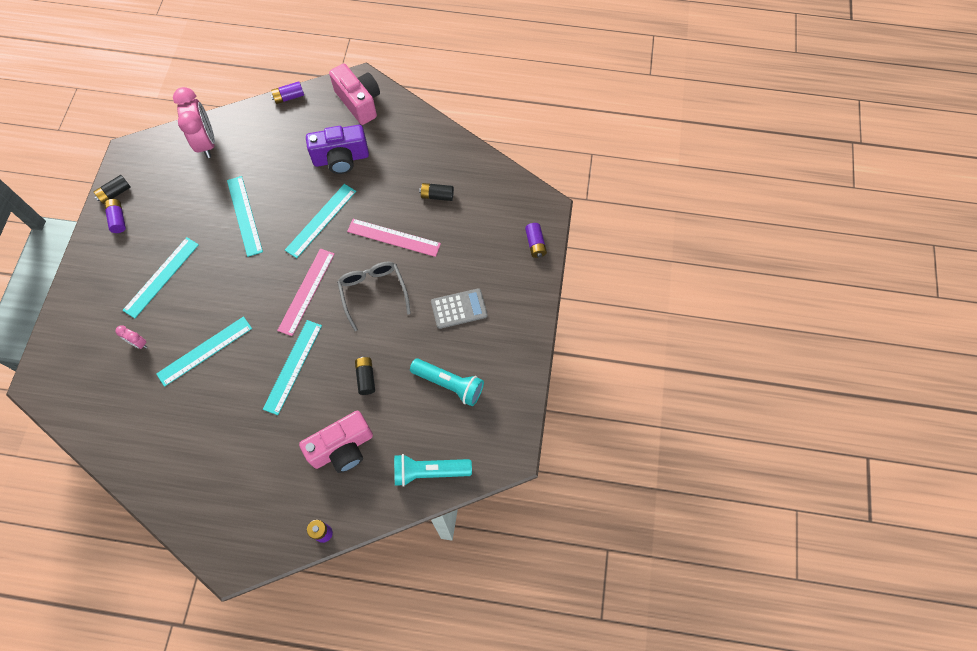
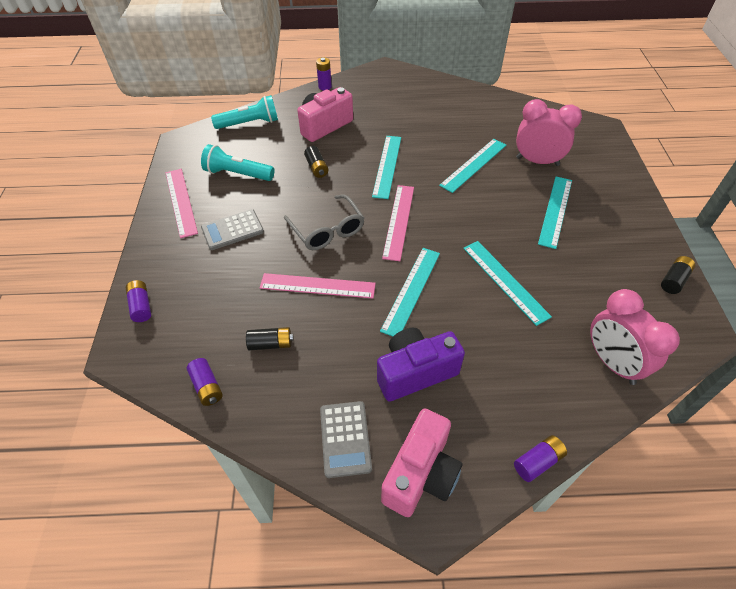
camera: 170 degrees right, 15 degrees down
purple battery [104,199,126,233] -> purple battery moved to [187,358,223,406]
pink clock [115,326,147,349] -> pink clock [516,99,582,166], size x2.21
pink camera [329,63,380,125] -> pink camera turned 105 degrees counterclockwise [381,408,462,517]
none -> pink ruler [166,169,198,238]
none -> grey calculator [320,401,372,478]

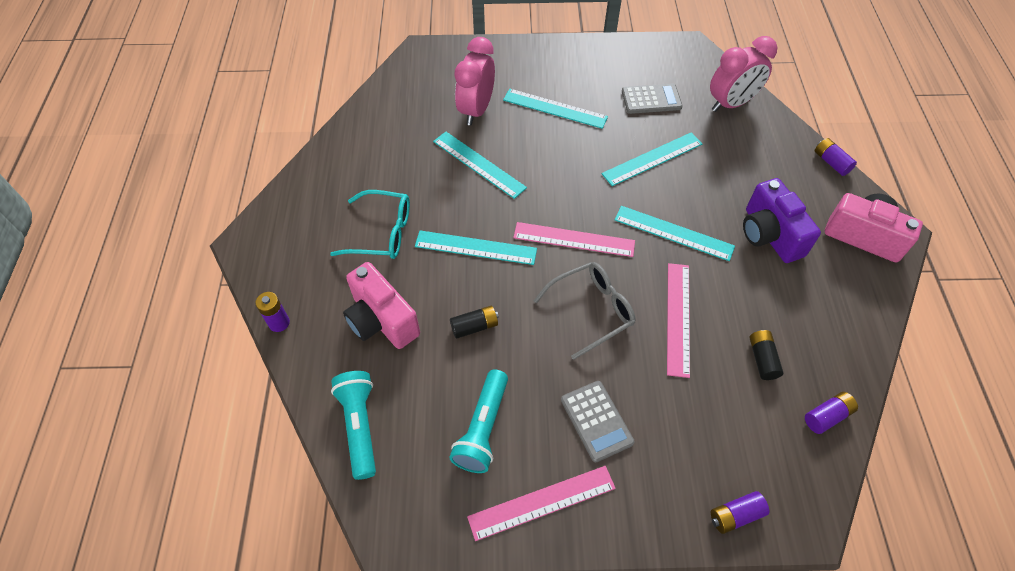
camera: 90 degrees left, 5 degrees up
grey calculator [320,401,372,478] -> grey calculator moved to [622,83,683,114]
black battery [661,256,695,294] -> none
none -> turquoise glasses [330,190,410,259]

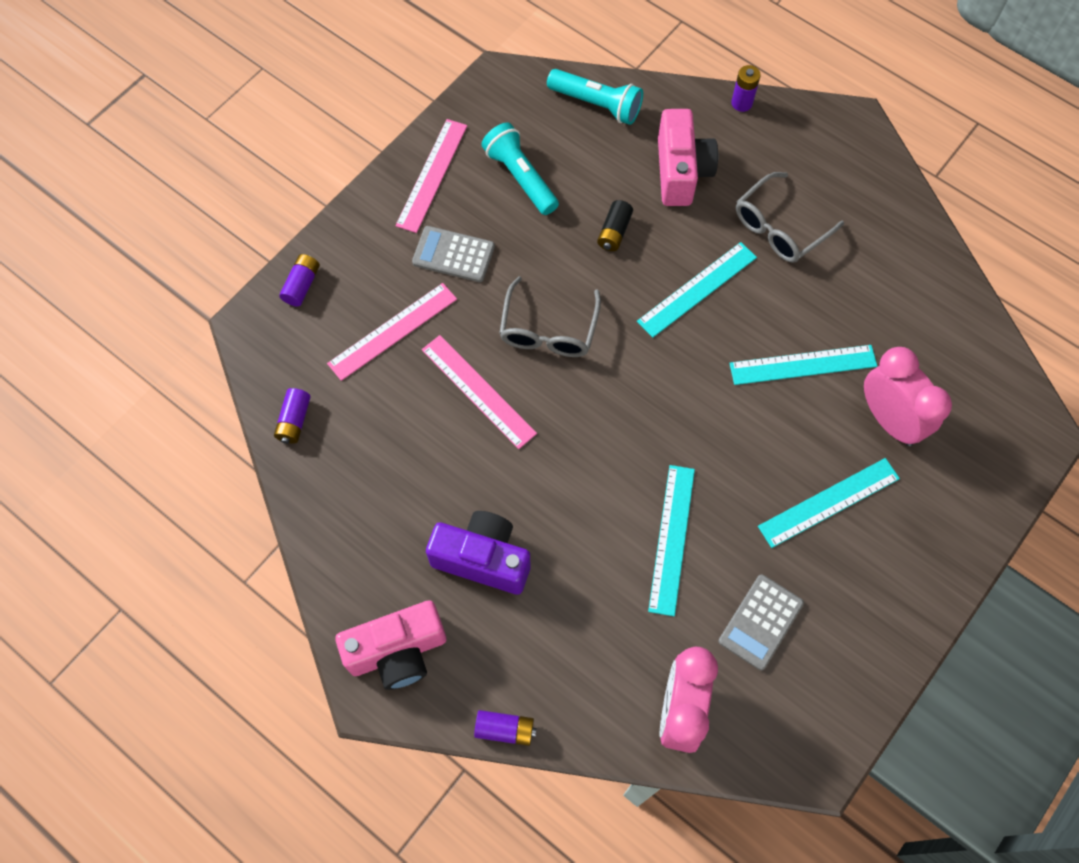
camera: 130 degrees right, 10 degrees up
turquoise glasses [330,190,410,259] -> grey glasses [736,172,844,263]
pink camera [343,262,420,349] -> pink camera turned 90 degrees clockwise [658,109,718,206]
pink ruler [513,222,635,257] -> pink ruler moved to [327,283,457,381]
turquoise ruler [615,206,735,261] -> none
black battery [750,330,784,380] -> none

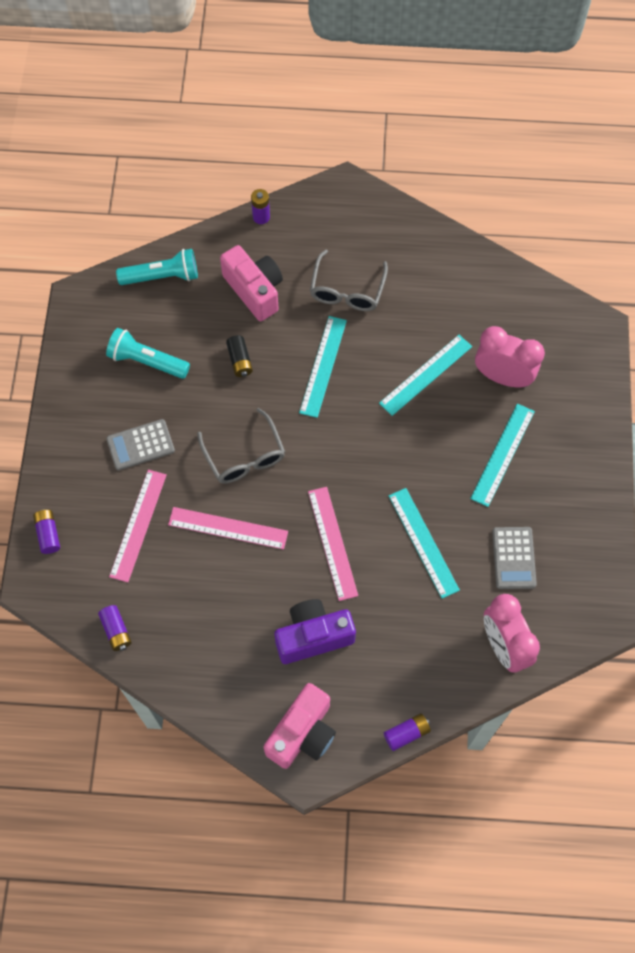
camera: 35 degrees left, 0 degrees up
pink ruler [395,119,467,233] -> pink ruler moved to [308,487,358,601]

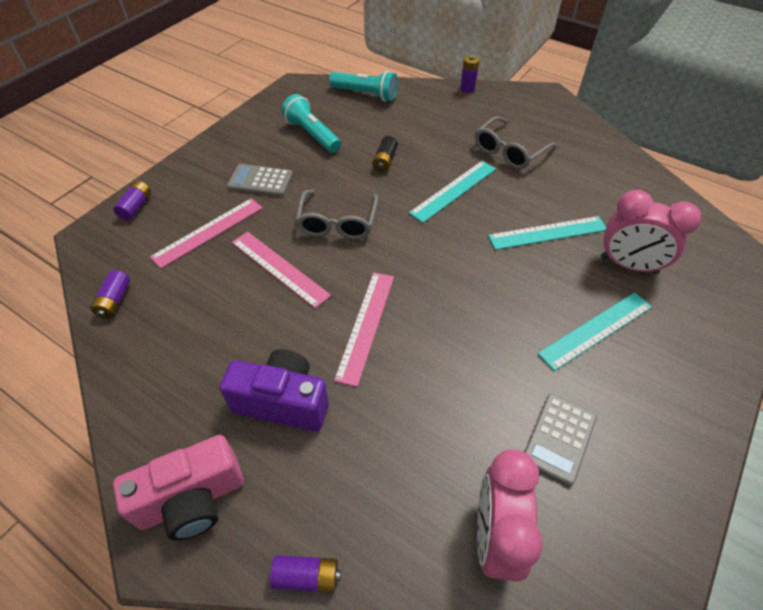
camera: 30 degrees right, 15 degrees down
pink camera [220,245,283,321] -> none
turquoise ruler [389,488,460,599] -> none
pink clock [475,326,545,387] -> pink clock turned 150 degrees clockwise [600,190,701,274]

